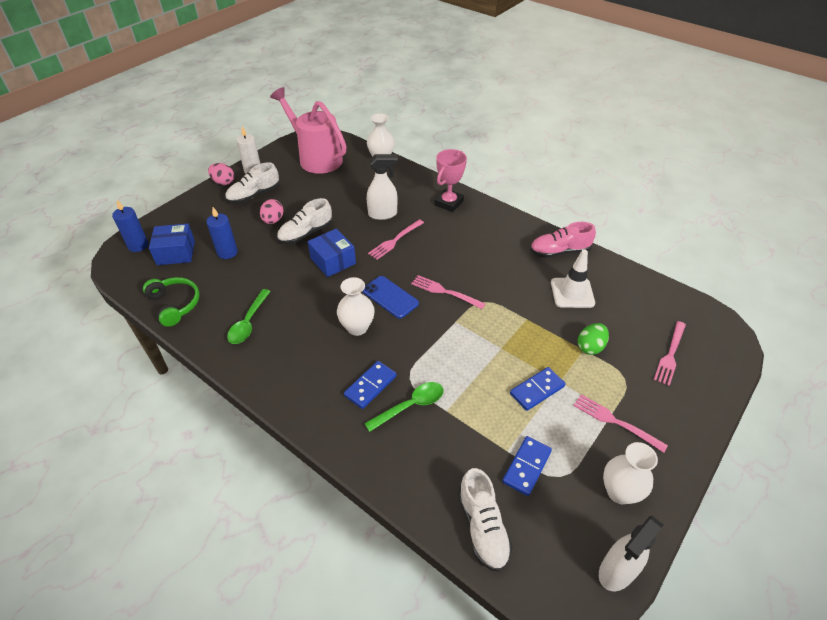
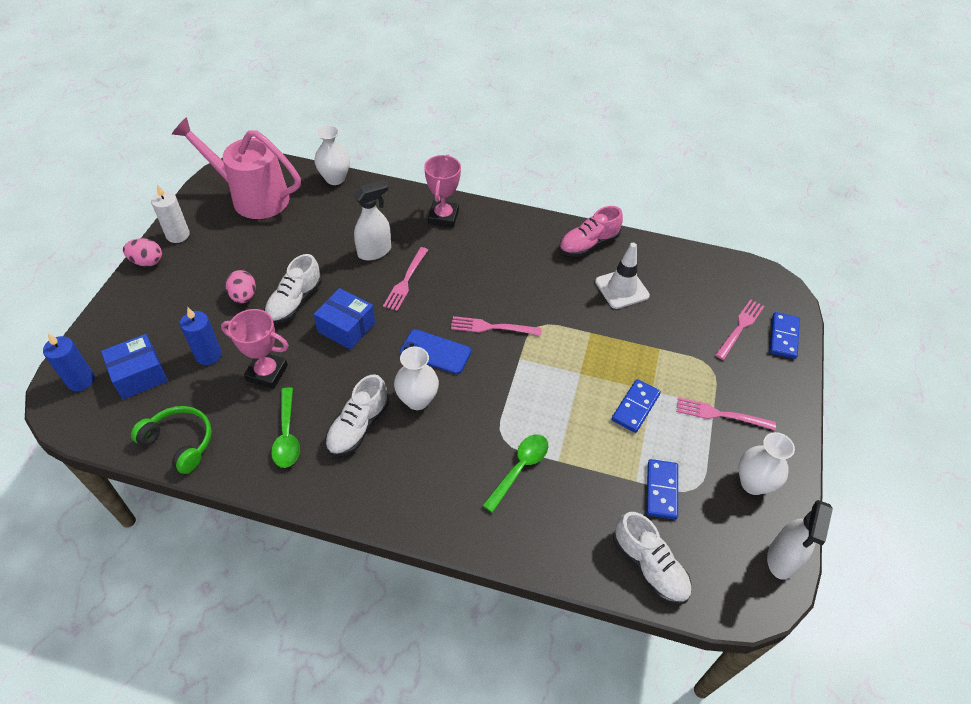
camera: 25 degrees left, 5 degrees up
white shoe [225,162,280,204] -> white shoe moved to [325,374,389,456]
blue domino [344,361,396,409] -> blue domino moved to [770,312,800,359]
green egg [578,323,609,355] -> none
pink fork [654,321,686,386] -> pink fork turned 150 degrees counterclockwise [715,299,764,360]
none -> pink trophy [221,309,289,389]

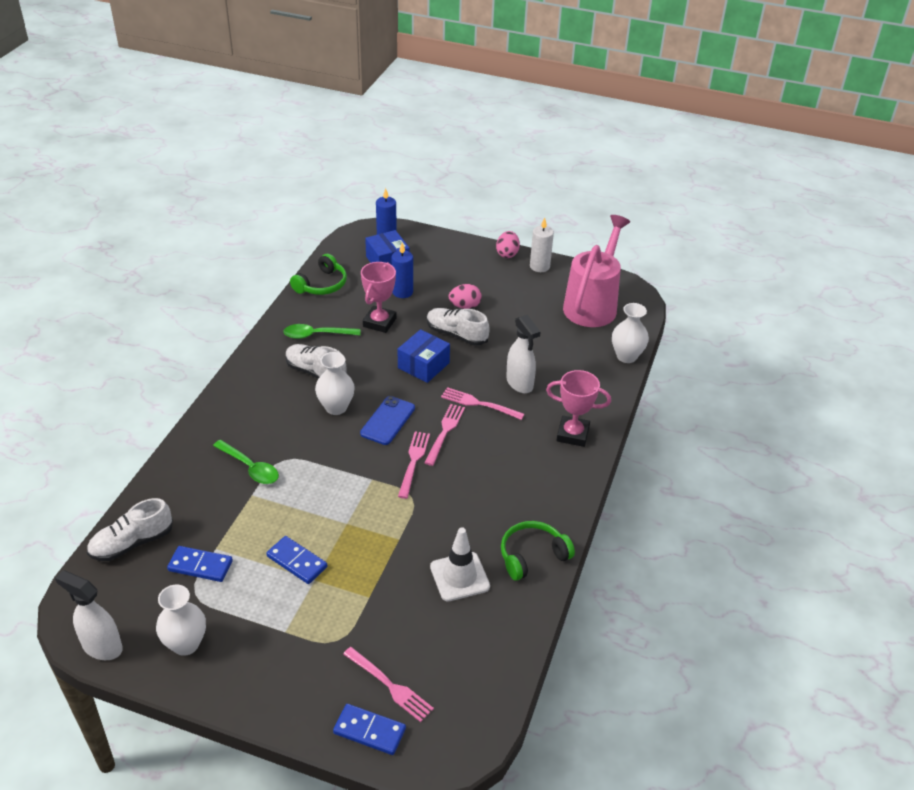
camera: 95 degrees right, 10 degrees down
pink shoe [559,206,623,257] -> green headphones [501,521,575,581]
pink fork [676,397,776,430] -> pink fork moved to [424,404,465,466]

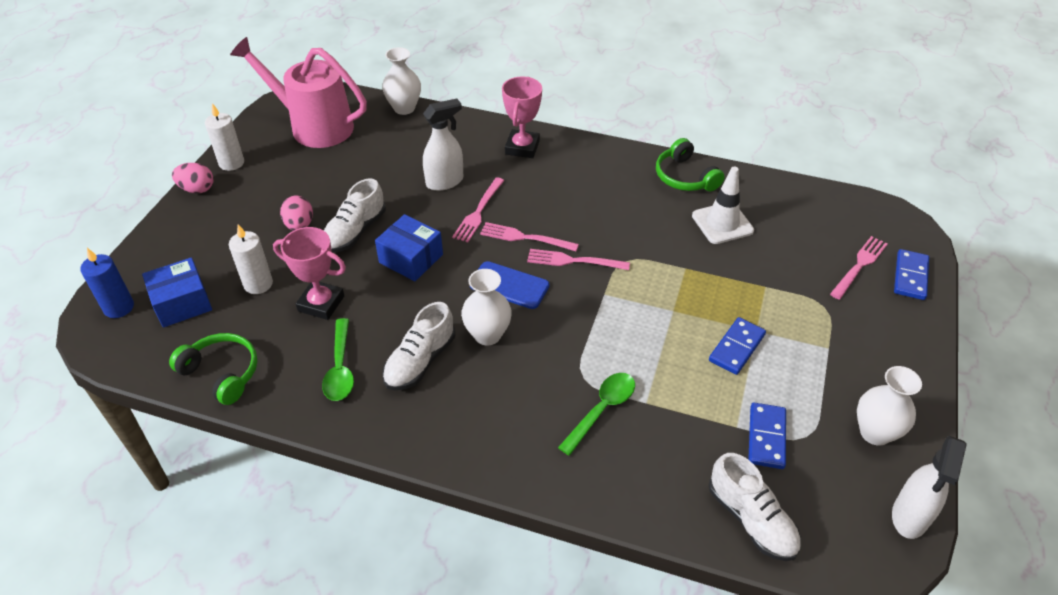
camera: 90 degrees left, 5 degrees up
blue candle [392,243,413,298] -> white candle [229,224,273,294]

